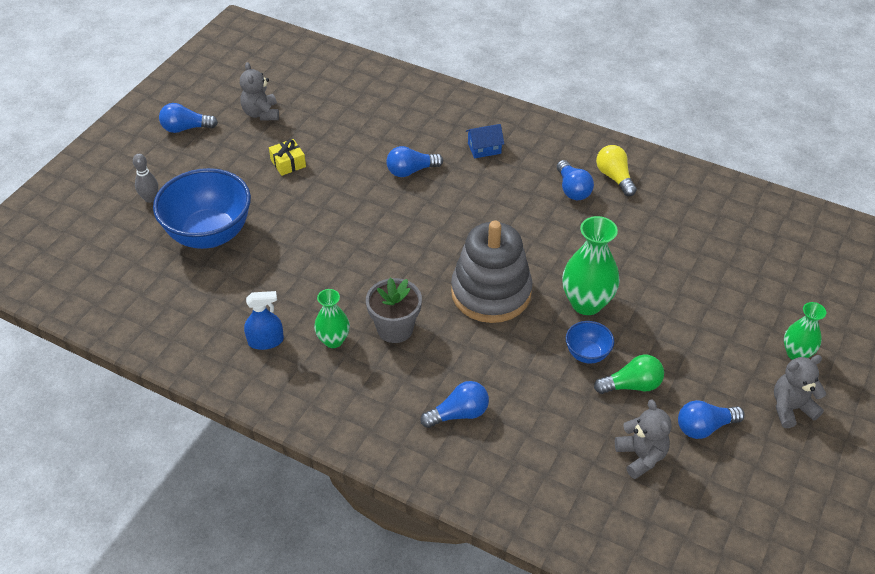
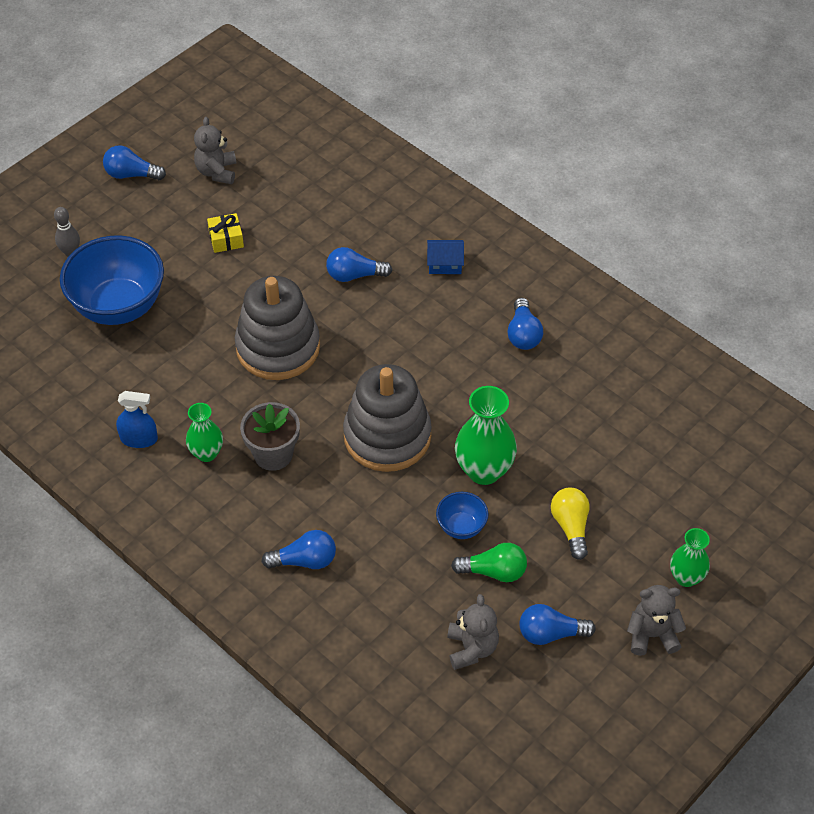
camera: 15 degrees right, 5 degrees up
yellow light bulb [596,145,637,196] -> yellow light bulb moved to [551,488,590,560]
none -> grey stacking toy [235,276,320,380]

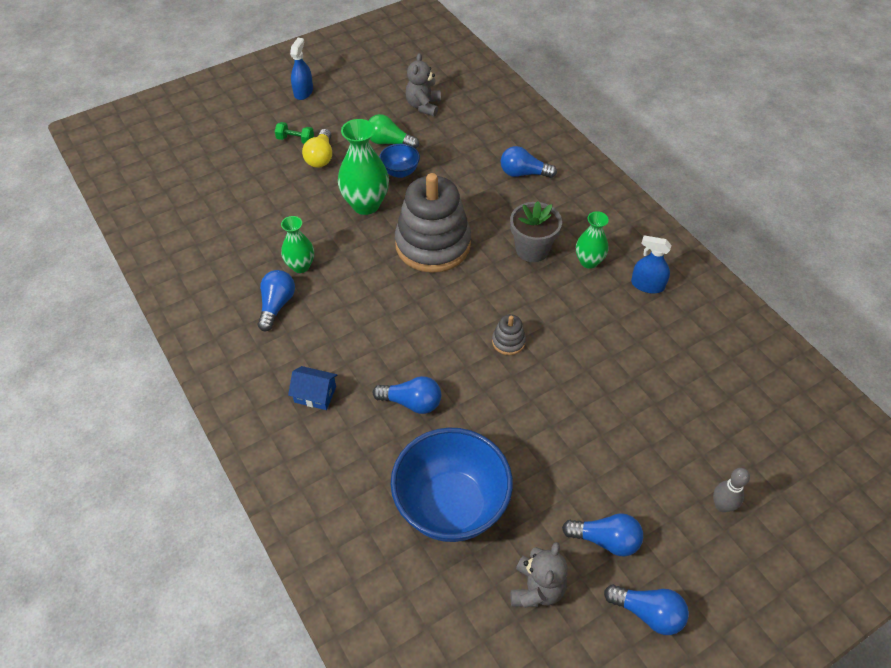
camera: 165 degrees left, 0 degrees up
blue bowl [60,236,164,325] -> blue bowl moved to [391,428,513,542]
yellow gift [207,213,244,253] -> none
grey stacking toy [235,276,320,380] -> grey stacking toy [492,314,526,355], size x0.41
blue light bulb [519,604,596,645] -> blue light bulb moved to [562,513,643,557]
grey teddy bear [627,585,686,656] -> blue spray bottle [290,38,313,100]
green vase [670,528,710,587] -> green vase moved to [281,216,314,273]
none -> green dumbbell [275,122,314,144]

